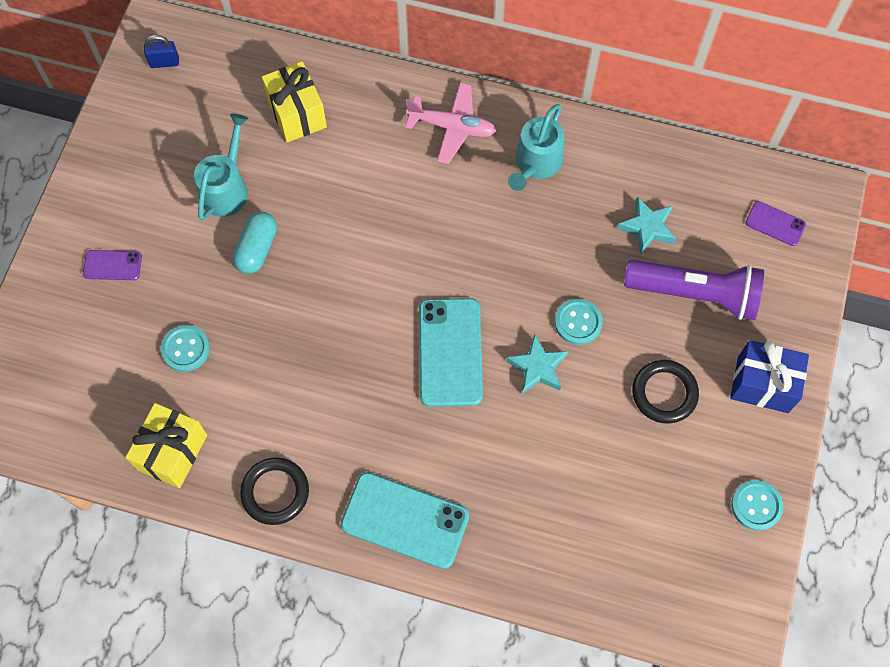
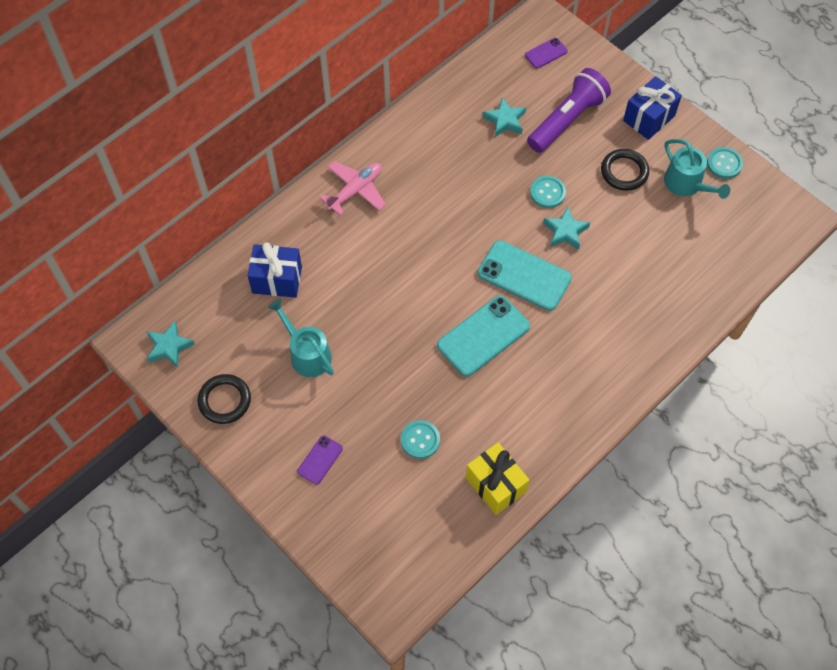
camera: 60 degrees left, 5 degrees down
blue padlock [144,35,179,68] -> turquoise star [147,321,195,368]
turquoise capsule [233,212,277,274] -> none
black ring [240,457,309,525] -> black ring moved to [197,374,251,424]
yellow gift [262,61,327,142] -> blue gift [248,242,302,298]
turquoise phone [341,472,469,569] -> turquoise phone moved to [437,295,530,377]
turquoise watering can [508,104,565,191] -> turquoise watering can moved to [664,139,730,199]

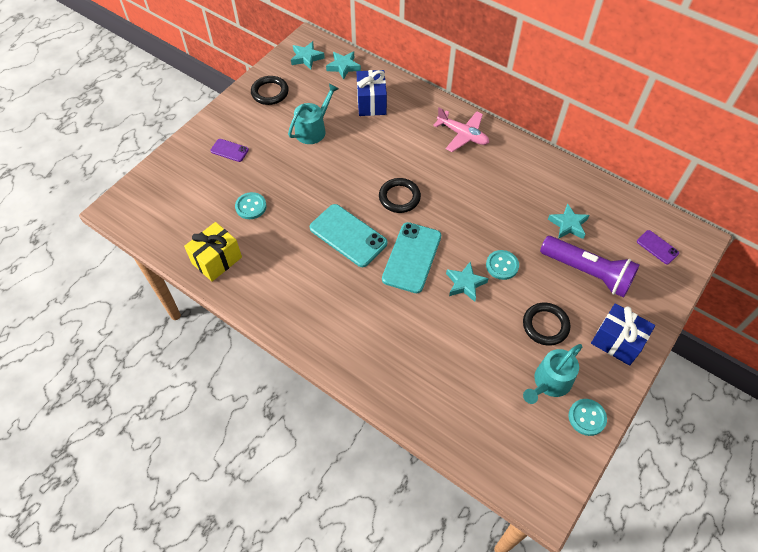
camera: 80 degrees right, 5 degrees down
none -> turquoise star [326,52,361,80]
none -> black ring [379,178,421,213]

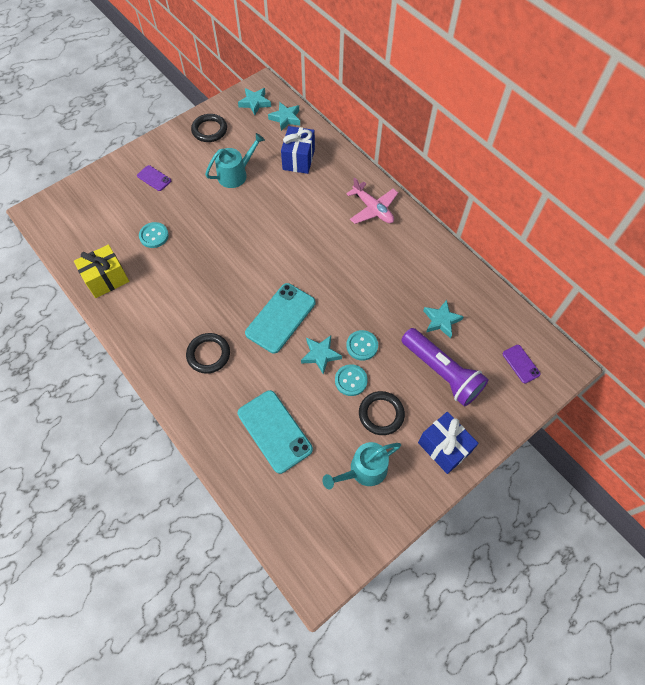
camera: 15 degrees right, 5 degrees up
turquoise phone [310,204,388,267] -> turquoise phone moved to [238,390,313,474]
black ring [379,178,421,213] -> black ring moved to [186,333,230,374]
turquoise button [569,399,607,436] -> turquoise button moved to [335,364,368,396]

